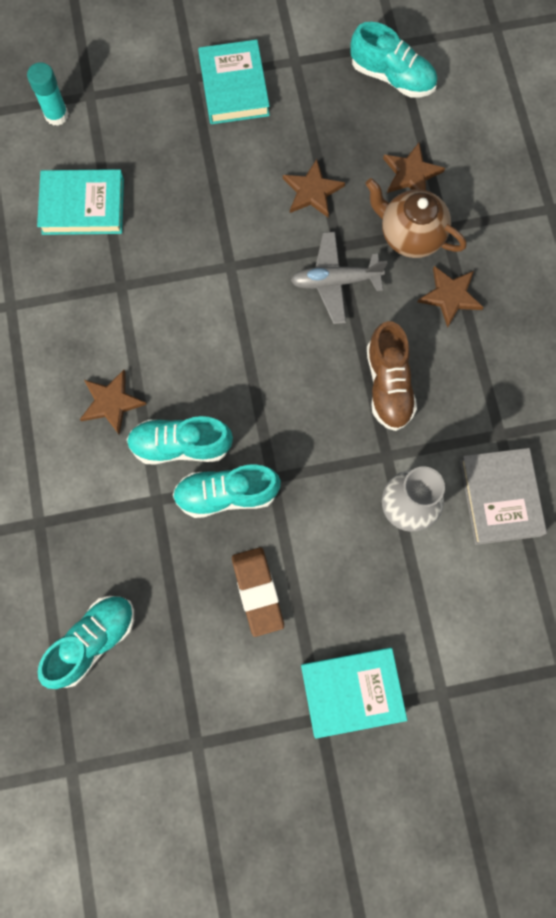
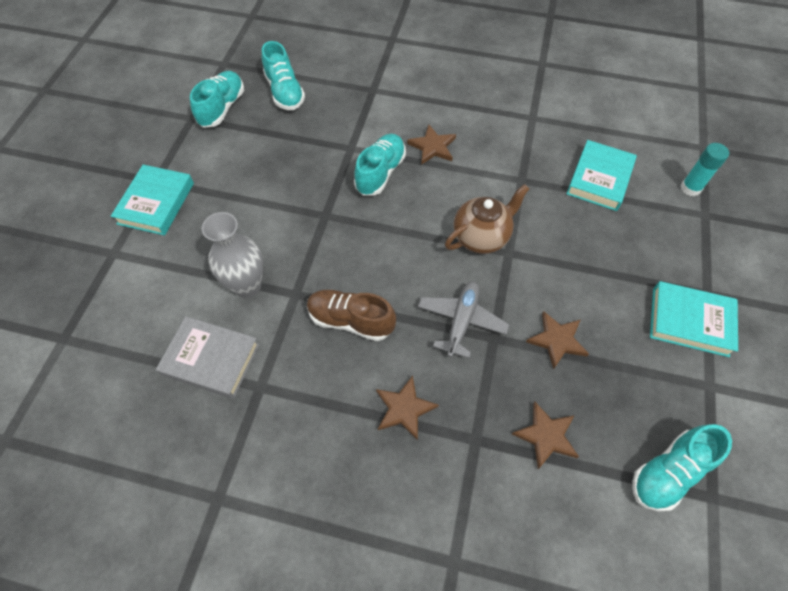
camera: 115 degrees right, 15 degrees down
turquoise shoe [173,464,281,518] -> turquoise shoe moved to [190,71,244,128]
brown eraser [232,547,284,637] -> none
brown teapot [366,178,467,258] -> brown teapot moved to [445,184,529,254]

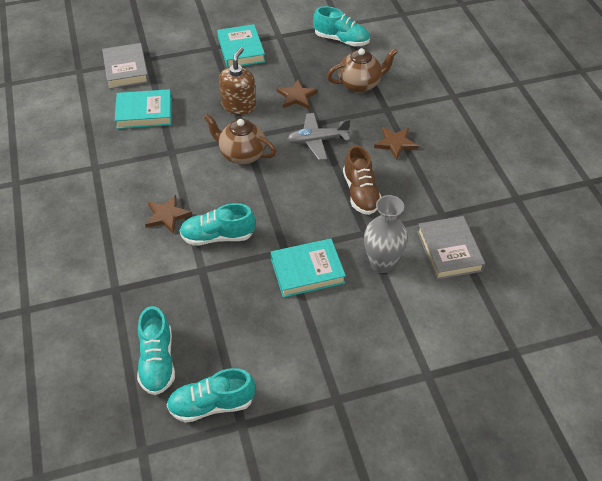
camera: 120 degrees left, 10 degrees down
turquoise book [111,165,194,235] -> turquoise book moved to [271,238,346,298]
turquoise shoe [262,41,305,110] -> turquoise shoe turned 135 degrees clockwise [137,306,175,395]
brown star [512,402,579,469] -> brown teapot [327,48,398,93]
turquoise glue stick [680,143,729,196] -> grey book [102,43,149,89]
none -> brown soap dispenser [219,47,256,115]

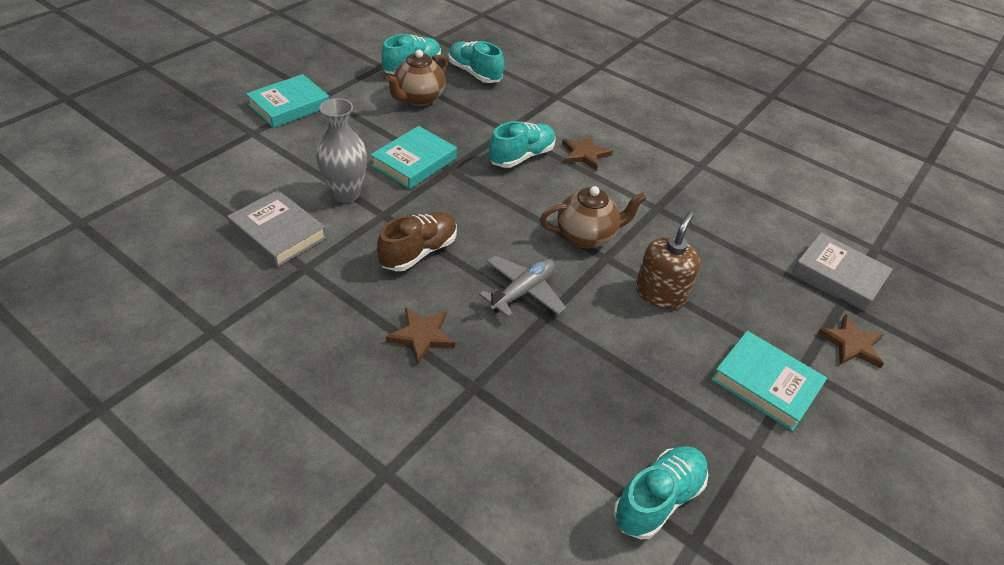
camera: 140 degrees right, 5 degrees down
turquoise book [115,89,172,129] -> turquoise book moved to [246,74,329,128]
brown soap dispenser [219,47,256,115] -> brown soap dispenser turned 135 degrees counterclockwise [636,212,701,309]
brown star [277,80,318,109] -> brown star moved to [817,314,884,368]
turquoise shoe [313,6,370,47] -> turquoise shoe turned 150 degrees clockwise [614,446,708,540]
brown teapot [327,48,398,93] -> brown teapot moved to [385,50,447,106]
brown shoe [343,145,381,215] -> brown shoe turned 90 degrees clockwise [377,212,457,271]

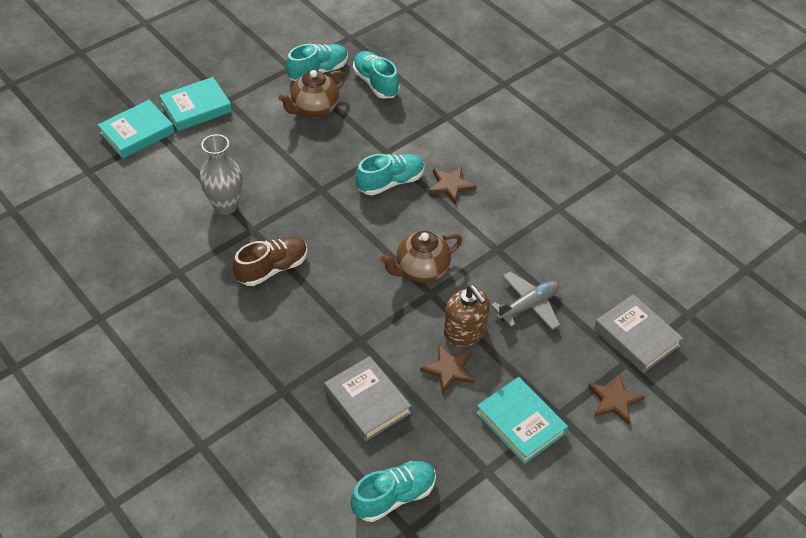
camera: 15 degrees right, 5 degrees up
grey book [227,190,327,267] -> grey book moved to [324,356,411,442]
turquoise book [370,126,457,189] -> turquoise book moved to [98,100,175,159]
brown star [386,308,455,365] -> brown star moved to [420,344,475,394]
grey plane [479,255,566,317] -> grey plane moved to [491,272,560,330]
brown teapot [540,186,647,248] -> brown teapot turned 150 degrees clockwise [380,231,462,283]
brown soap dispenser [636,212,701,309] -> brown soap dispenser turned 105 degrees clockwise [444,285,490,347]

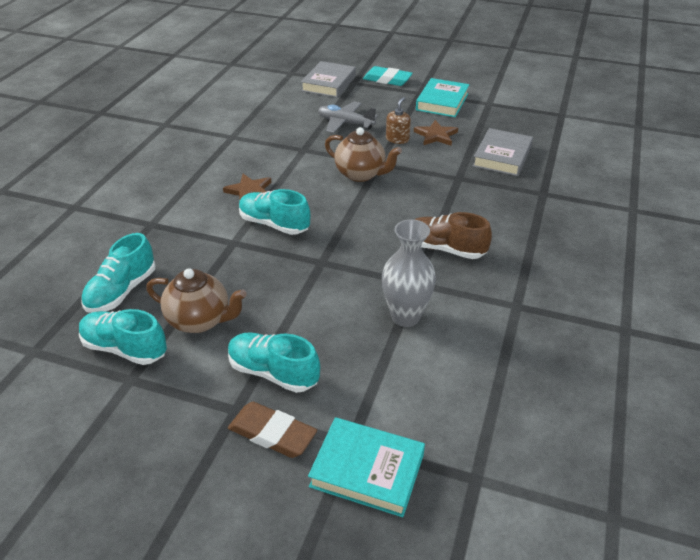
camera: 120 degrees left, 10 degrees down
turquoise book [159,77,232,131] -> brown eraser [228,402,317,458]
turquoise shoe [350,461,436,522] -> turquoise shoe moved to [228,332,320,393]
brown soap dispenser [444,285,490,347] -> brown soap dispenser [386,97,411,144], size x0.64
brown star [588,374,645,425] -> turquoise eraser [363,66,413,86]

